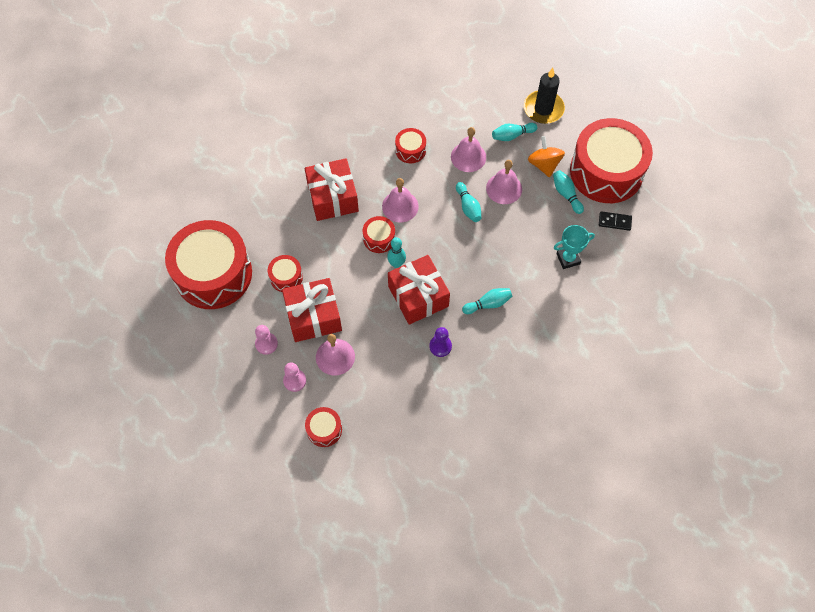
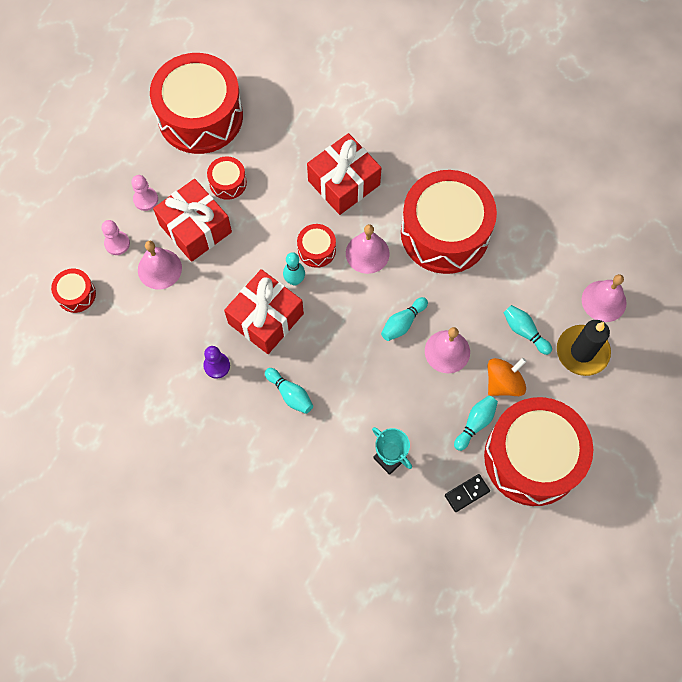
camera: 65 degrees right, 5 degrees up
red drum [395,128,426,163] -> red drum [401,170,497,274], size x2.35
pink bell [451,127,486,172] -> pink bell moved to [582,274,627,322]
black domino [599,211,632,231] -> black domino turned 75 degrees clockwise [445,474,490,512]

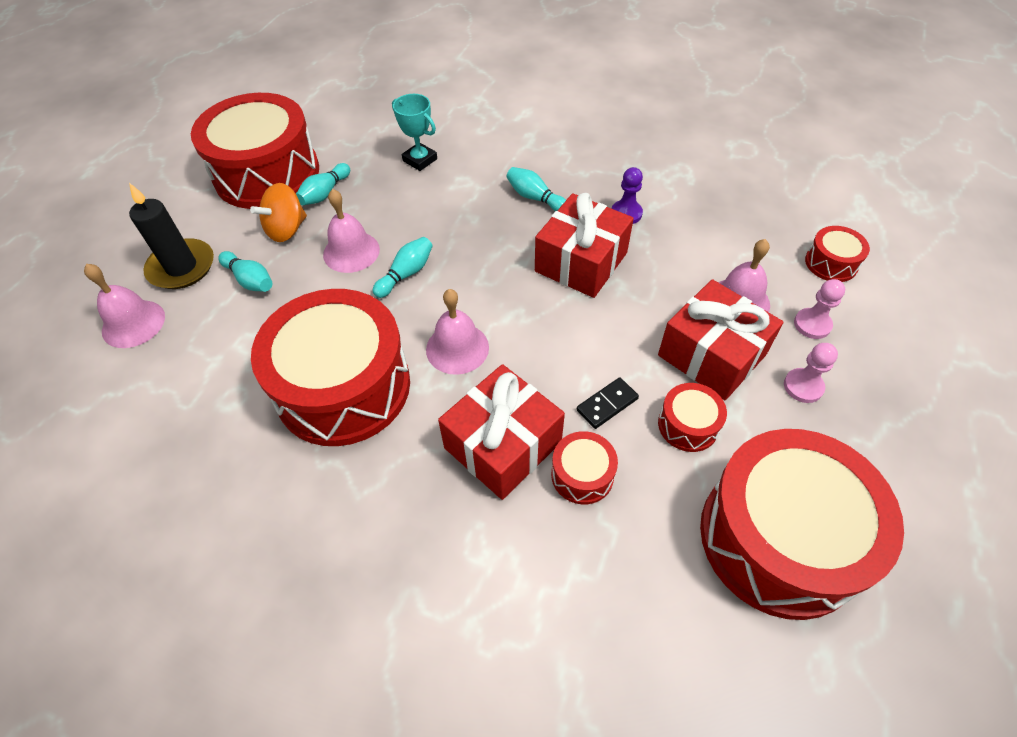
camera: 175 degrees right, 15 degrees down
turquoise bowling pin [283,252,305,285] -> none
red drum [297,224,336,268] -> red drum moved to [551,431,618,504]
black domino [445,474,490,512] -> black domino moved to [577,377,639,429]

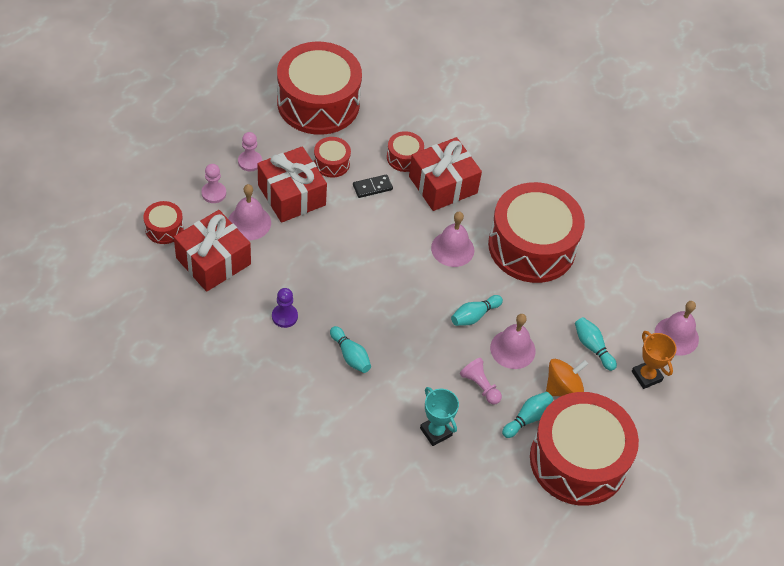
camera: 170 degrees left, 0 degrees up
black candle [129,183,214,289] -> orange trophy [632,331,676,389]
red gift [535,193,634,298] -> red gift moved to [174,210,251,292]
none -> pink pawn [460,358,502,405]

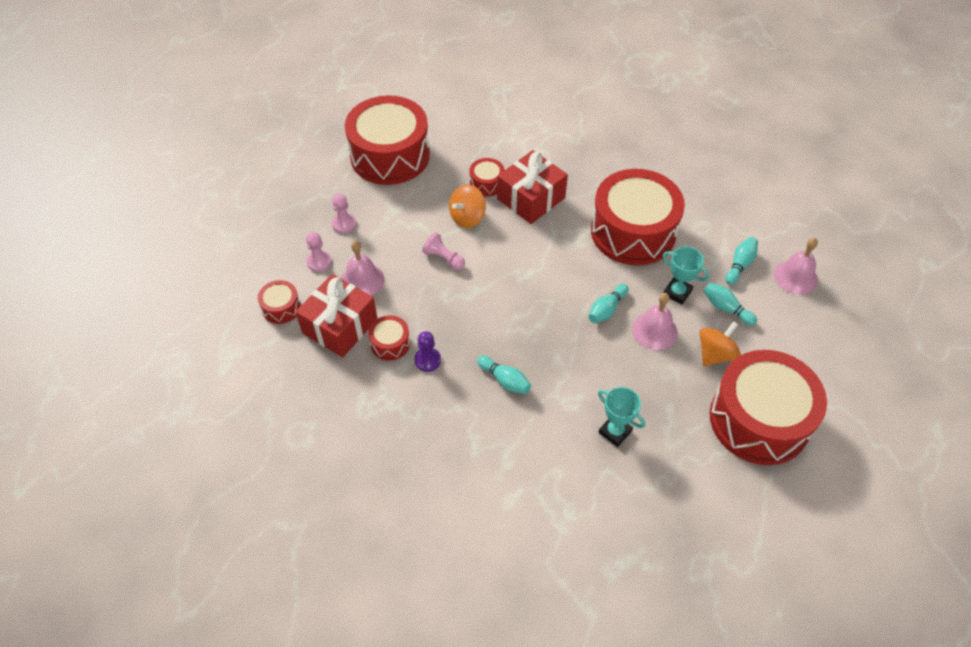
camera: 10 degrees left, 0 degrees up
red gift [258,146,327,223] -> none
red drum [314,137,351,178] -> red drum moved to [368,315,410,361]
black domino [353,174,393,198] -> orange spinning top [449,185,486,228]
pink bell [431,212,474,267] -> none
pink pawn [460,358,502,405] -> pink pawn moved to [422,232,465,270]
turquoise bowling pin [502,392,553,438] -> turquoise bowling pin moved to [725,237,758,285]
orange trophy [632,331,676,389] -> none
none -> turquoise trophy [662,247,709,305]

